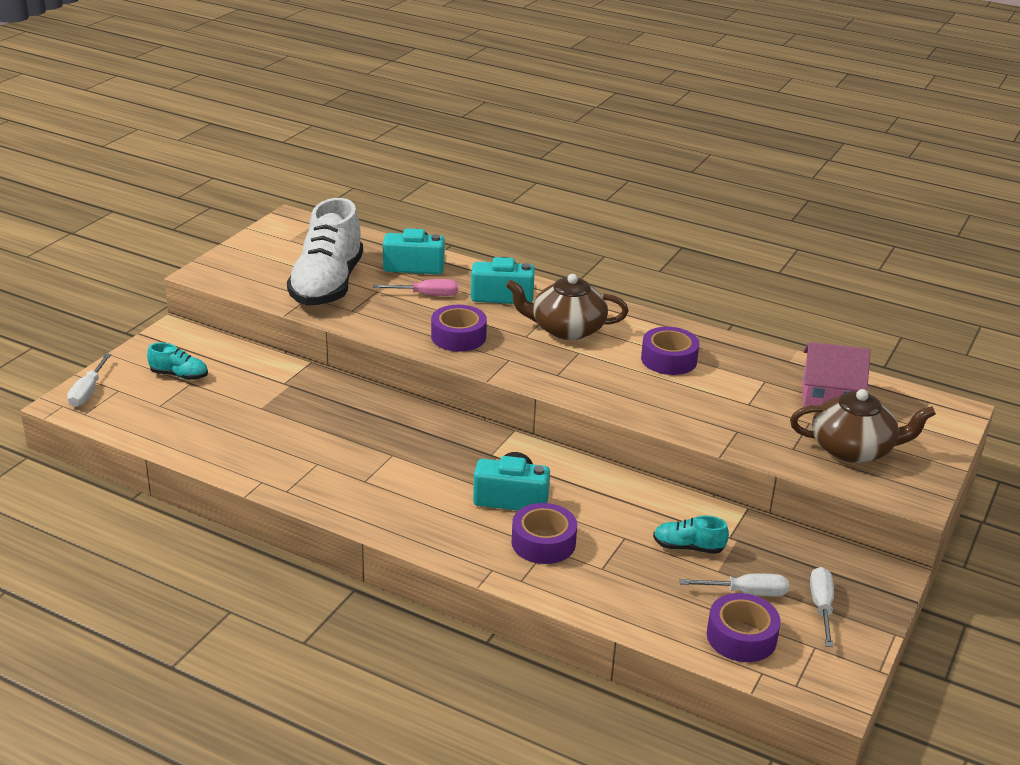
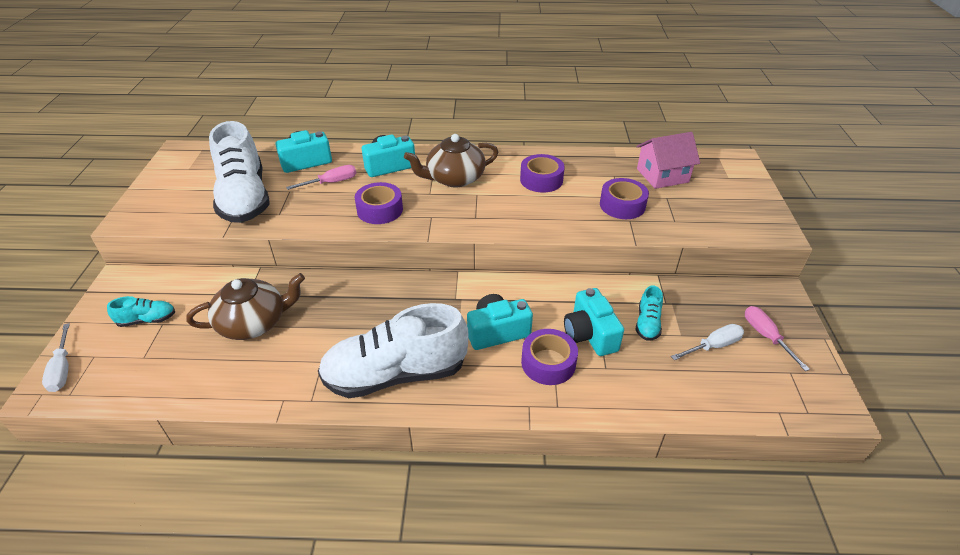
camera: 25 degrees left, 10 degrees up
turquoise shoe [653,515,729,554] -> turquoise shoe turned 60 degrees counterclockwise [635,286,663,341]
purple tape [707,593,781,662] -> purple tape moved to [600,178,649,219]
brown teapot [790,389,936,463] -> brown teapot moved to [186,273,305,340]
white screwdriver [810,567,834,647] -> pink screwdriver [745,306,810,371]
none -> white shoe [318,303,468,398]
none -> turquoise camera [564,288,624,356]

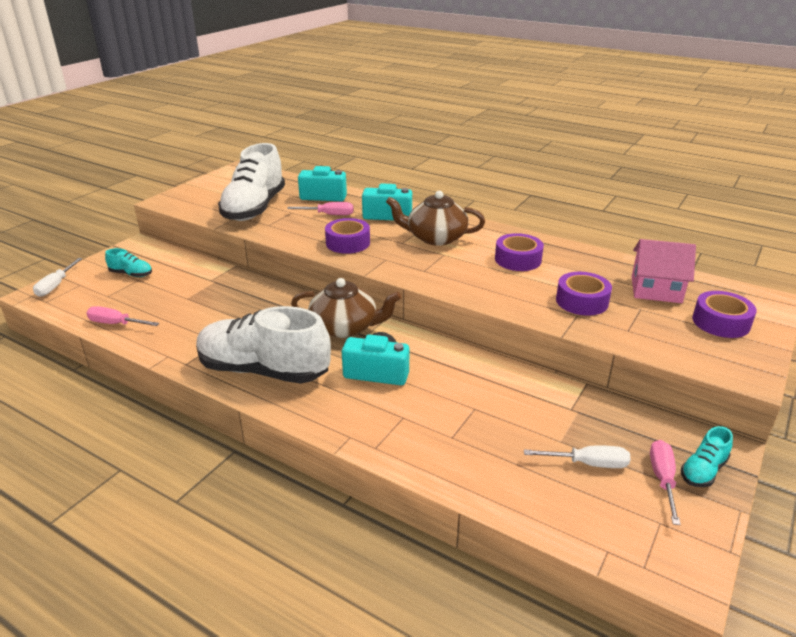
camera: 30 degrees right, 10 degrees down
brown teapot [186,273,305,340] -> brown teapot moved to [291,278,401,338]
purple tape [521,329,578,385] -> purple tape moved to [692,291,757,338]
turquoise camera [564,288,624,356] -> none
turquoise shoe [635,286,663,341] -> turquoise shoe moved to [681,426,733,487]
none -> pink screwdriver [87,306,159,326]

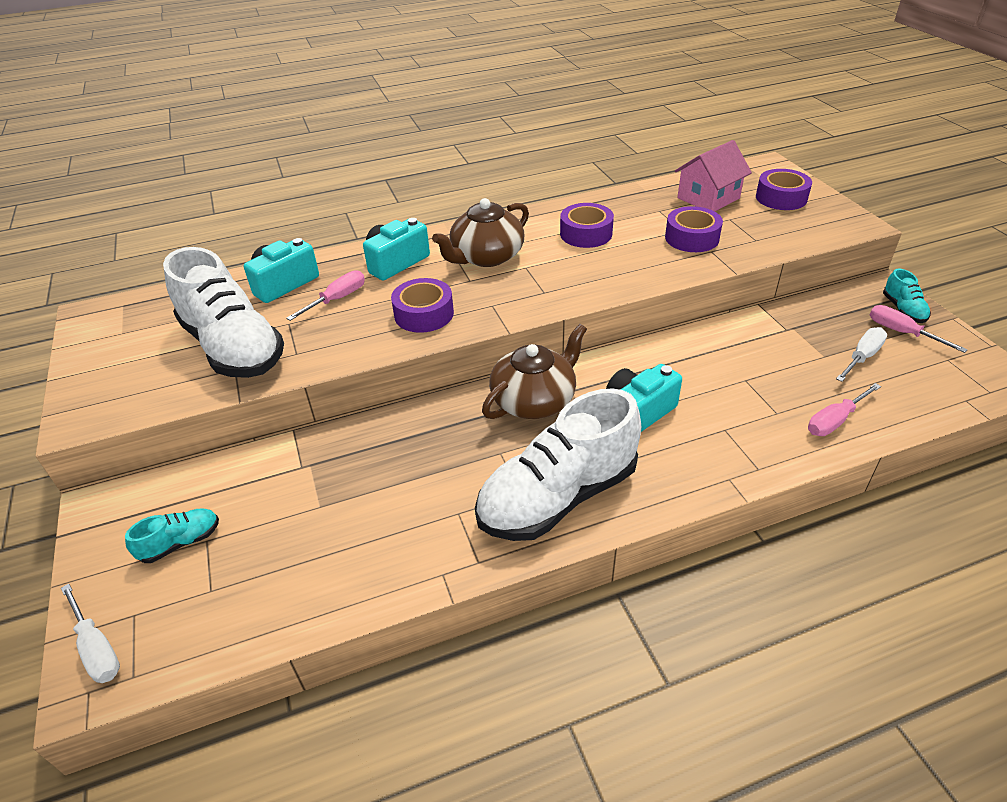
camera: 50 degrees left, 10 degrees up
pink screwdriver [87,306,159,326] -> pink screwdriver moved to [808,383,881,436]

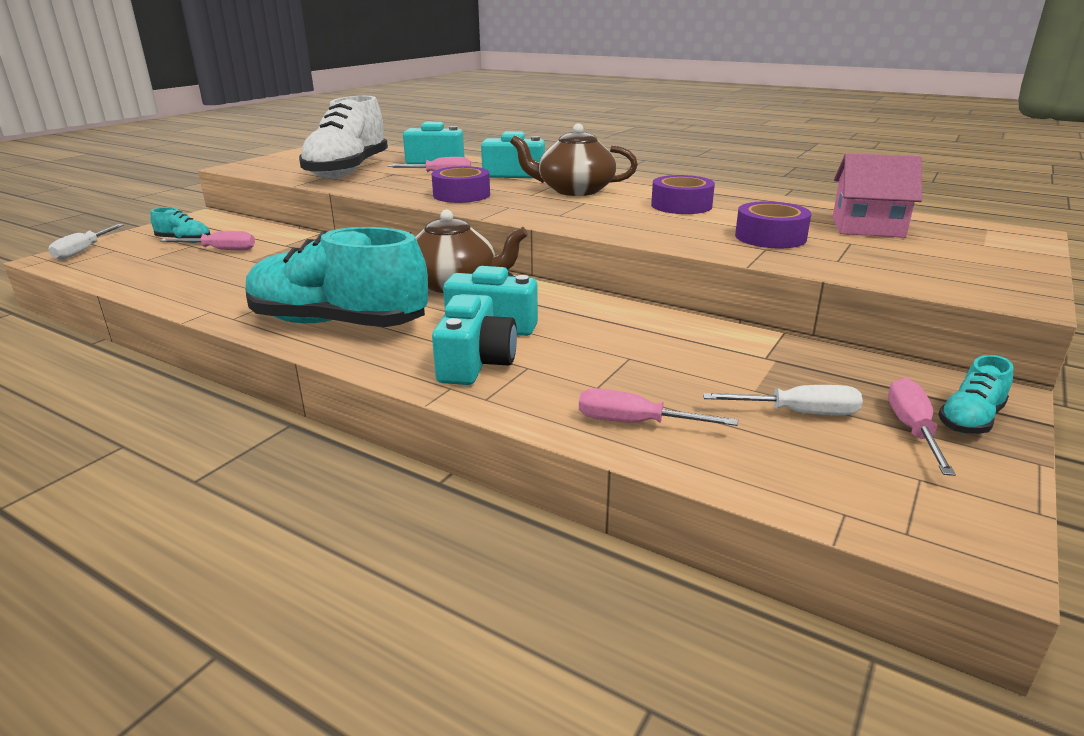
camera: 50 degrees right, 15 degrees down
white shoe [475,388,641,541] -> turquoise shoe [246,227,428,327]
purple tape [756,169,812,210] -> none
none -> pink screwdriver [160,231,255,250]
none -> turquoise camera [432,294,517,385]

